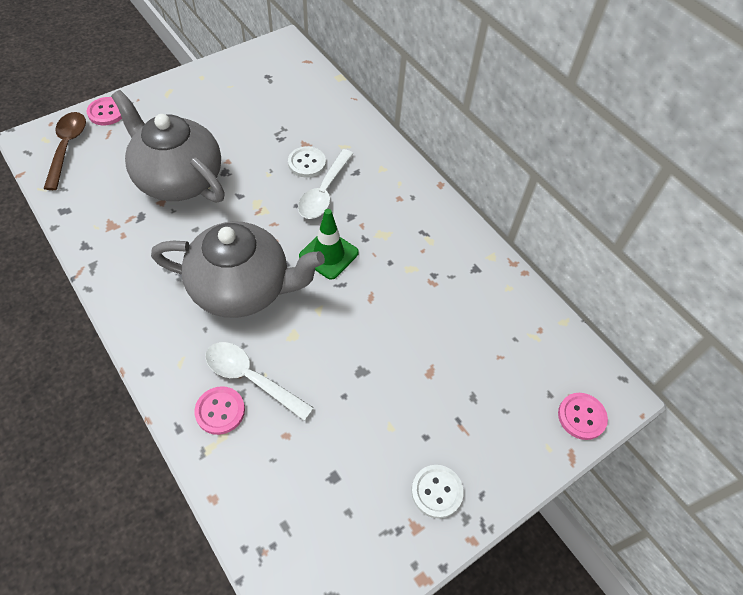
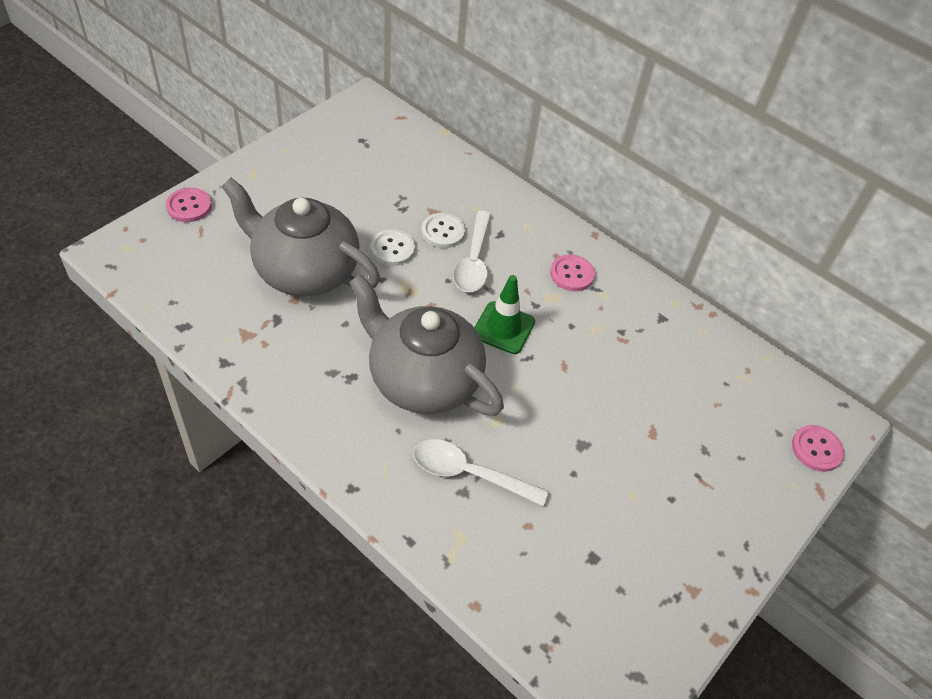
camera: 15 degrees left, 5 degrees down
brown spoon [43,112,86,190] -> none
grey teapot [151,221,325,318] -> grey teapot turned 135 degrees counterclockwise [349,274,504,416]
pink button [195,386,245,435] -> pink button moved to [550,254,595,291]
white button [411,465,463,518] -> white button moved to [370,230,415,266]

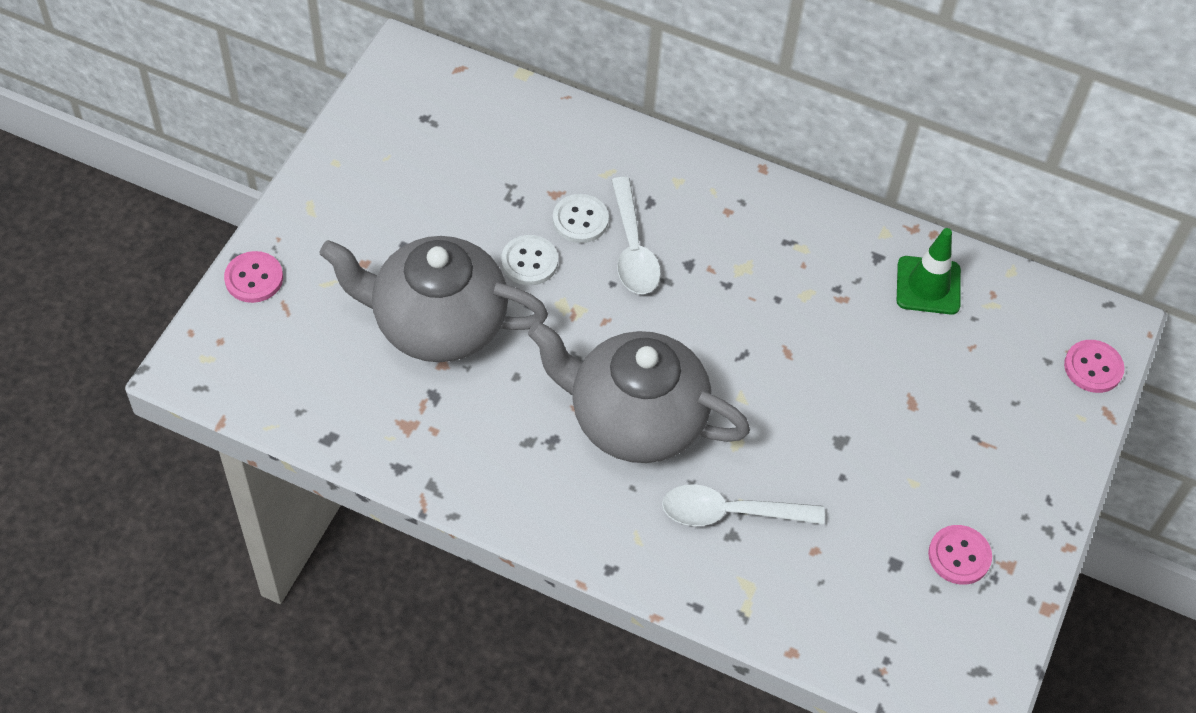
camera: 15 degrees left, 5 degrees up
green traffic cone [474,275,535,354] -> green traffic cone moved to [897,228,961,315]
pink button [550,254,595,291] -> pink button moved to [928,525,992,585]

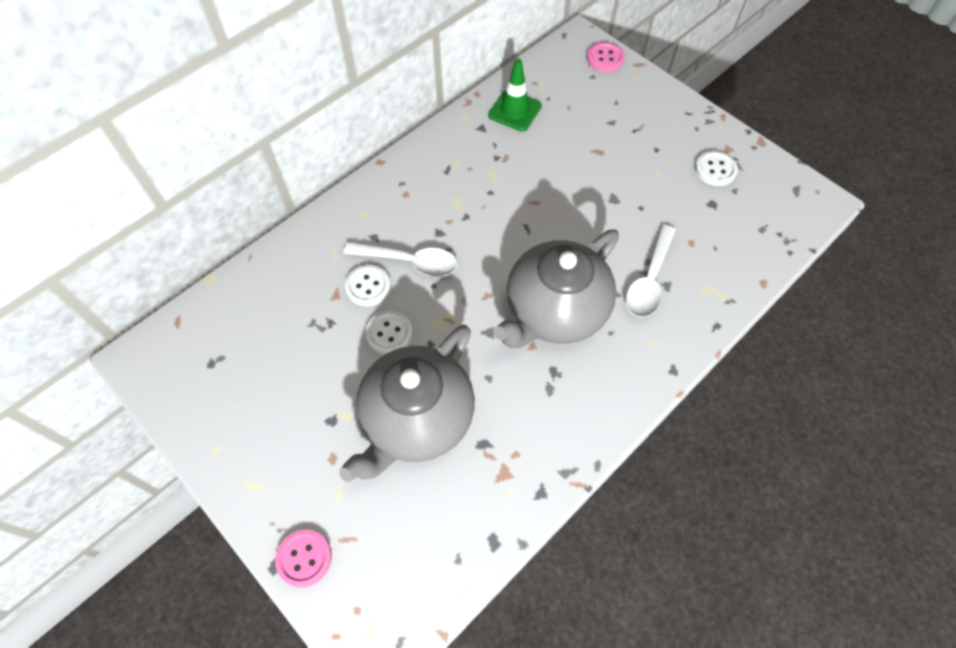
camera: 65 degrees left, 5 degrees up
pink button [928,525,992,585] -> white button [695,151,738,186]

